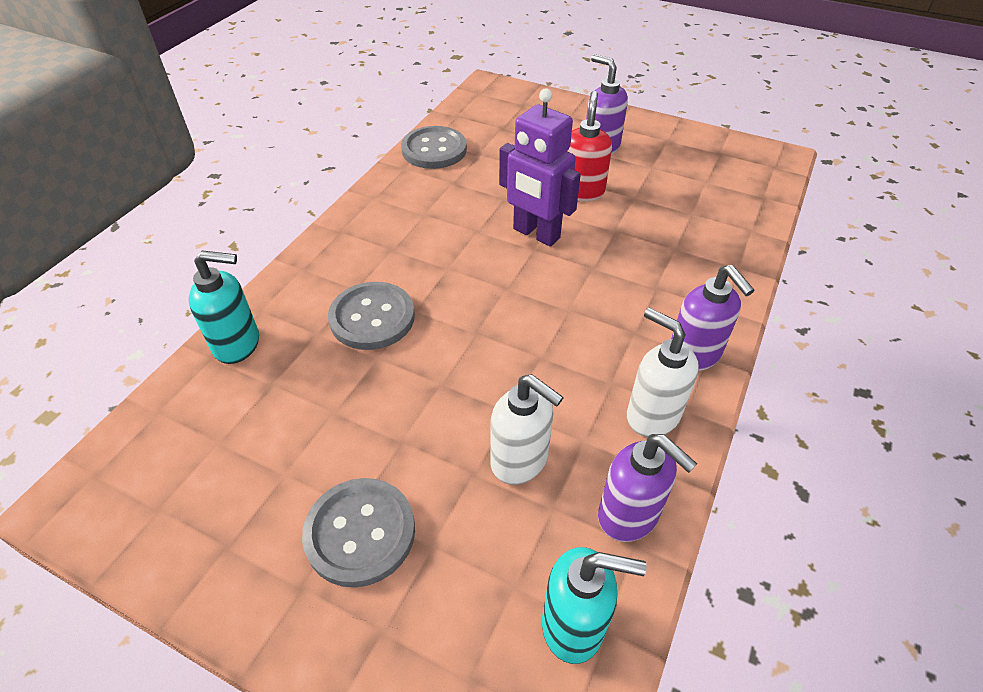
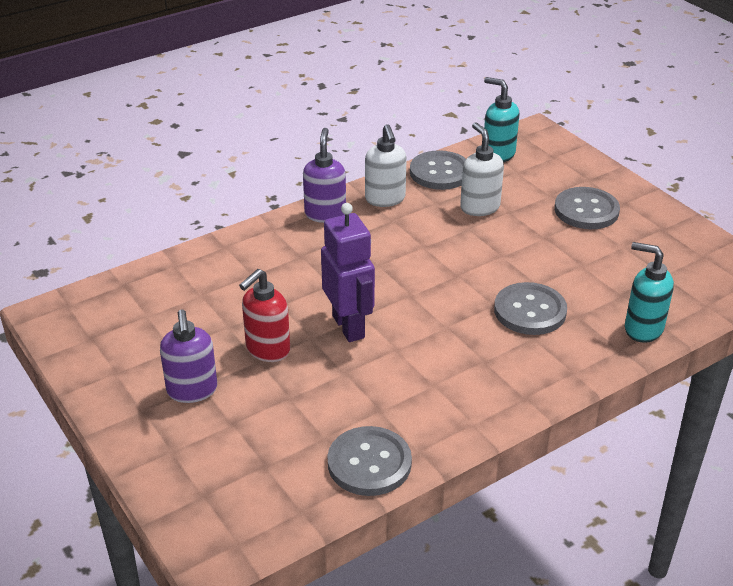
camera: 150 degrees left, 10 degrees down
purple soap dispenser [598,434,697,542] -> grey button [410,150,466,190]

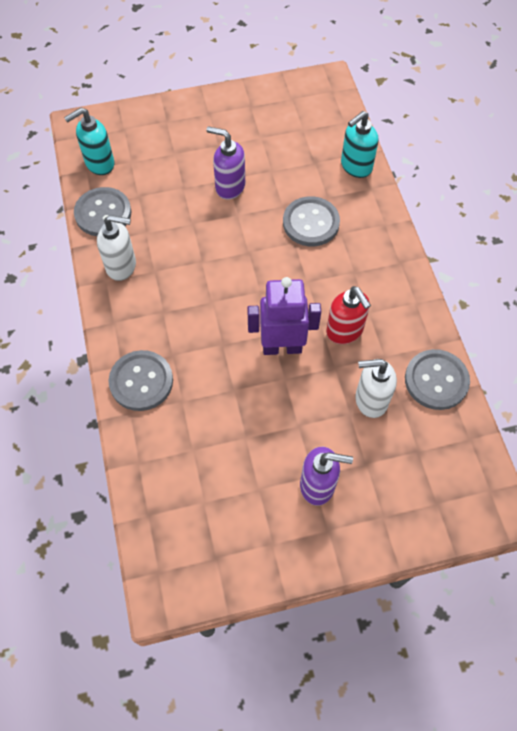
camera: 70 degrees left, 25 degrees up
red soap dispenser [239,269,290,362] -> red soap dispenser moved to [326,286,371,344]
purple soap dispenser [303,128,346,223] -> purple soap dispenser moved to [207,126,245,200]
white soap dispenser [460,122,504,216] -> white soap dispenser moved to [355,359,397,418]
grey button [554,187,620,229] -> grey button moved to [108,350,173,411]

